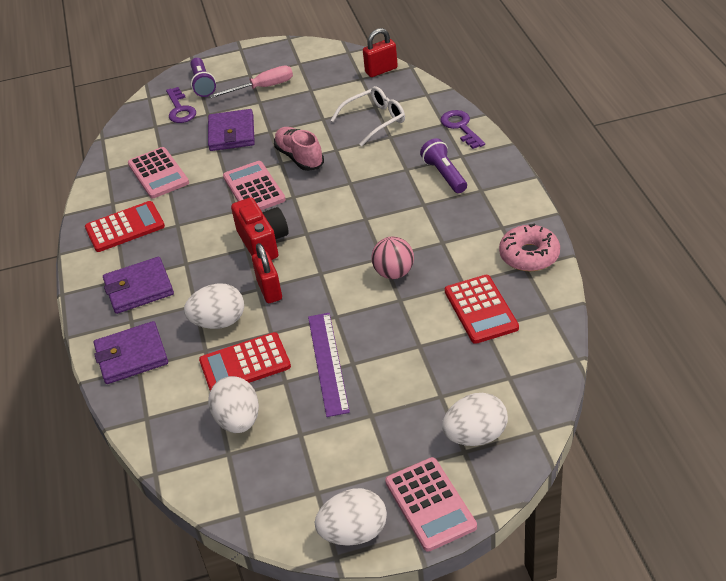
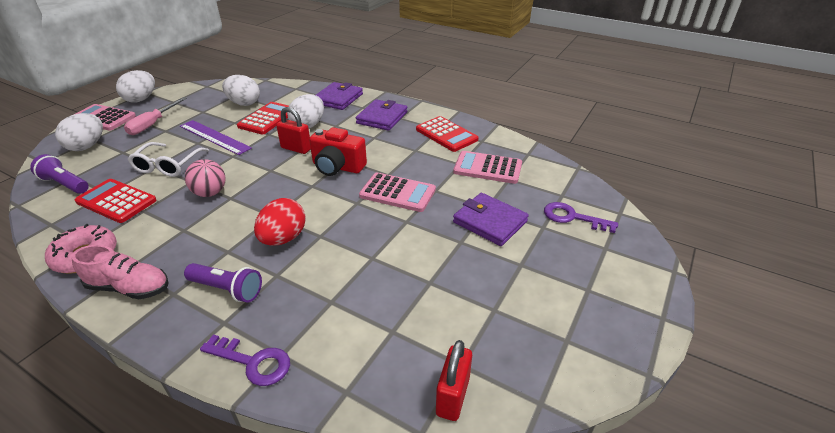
camera: 130 degrees right, 5 degrees down
red calculator [85,201,165,252] -> red calculator turned 60 degrees counterclockwise [416,116,479,152]
purple flashlight [190,58,216,97] -> purple flashlight moved to [30,154,89,194]
pink screwdriver [209,65,293,98] -> pink screwdriver moved to [124,97,187,135]
pink shoe [274,127,324,171] -> pink shoe moved to [71,245,169,299]
white glasses [330,86,405,147] -> white glasses moved to [128,142,209,177]
none -> red egg [254,198,306,246]

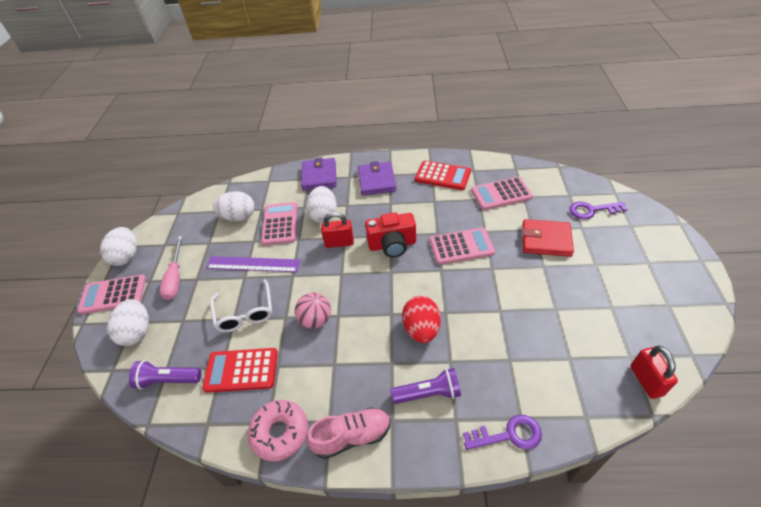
camera: 25 degrees left, 10 degrees up
red calculator [237,102,289,134] -> pink calculator [261,202,297,246]
purple wallet [453,193,529,246] -> red wallet [522,219,574,257]

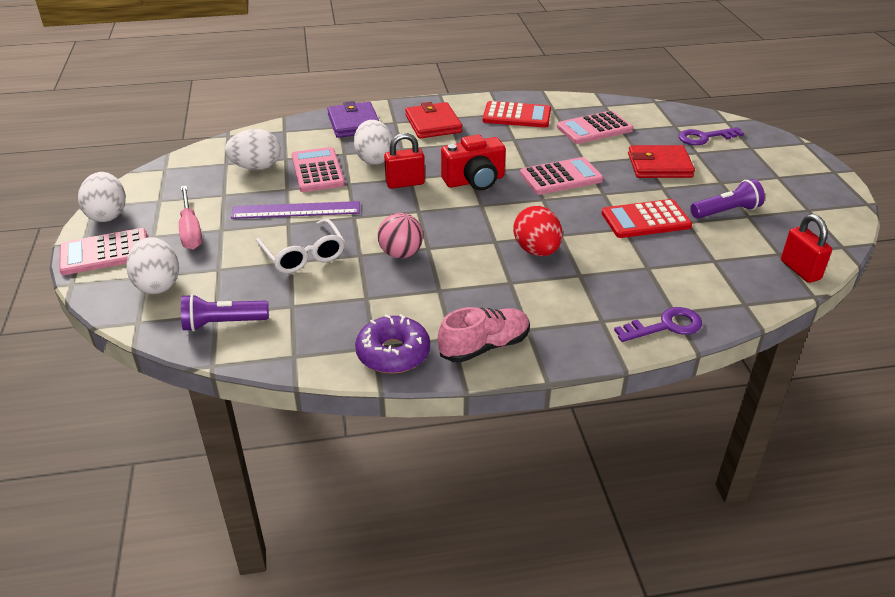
camera: 15 degrees left, 10 degrees down
red calculator [202,348,278,393] -> red calculator moved to [602,199,692,238]
pink donut [248,400,308,461] -> purple donut [355,314,430,373]
purple wallet [358,161,396,196] -> red wallet [405,102,462,139]
purple flashlight [390,368,461,404] -> purple flashlight moved to [690,179,765,219]

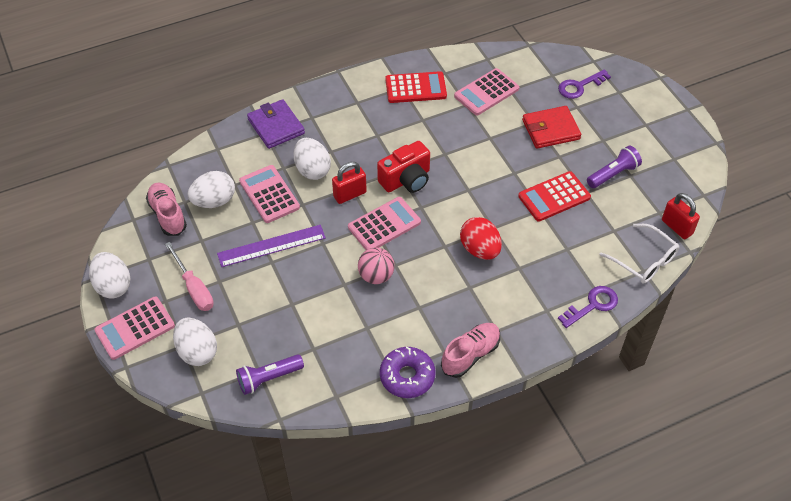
camera: 15 degrees left, 15 degrees up
white glasses [256,219,345,273] -> white glasses moved to [599,224,679,284]
red wallet [405,102,462,139] -> none
pink calculator [520,157,603,195] -> pink calculator moved to [348,197,421,250]
none -> pink shoe [146,183,187,236]

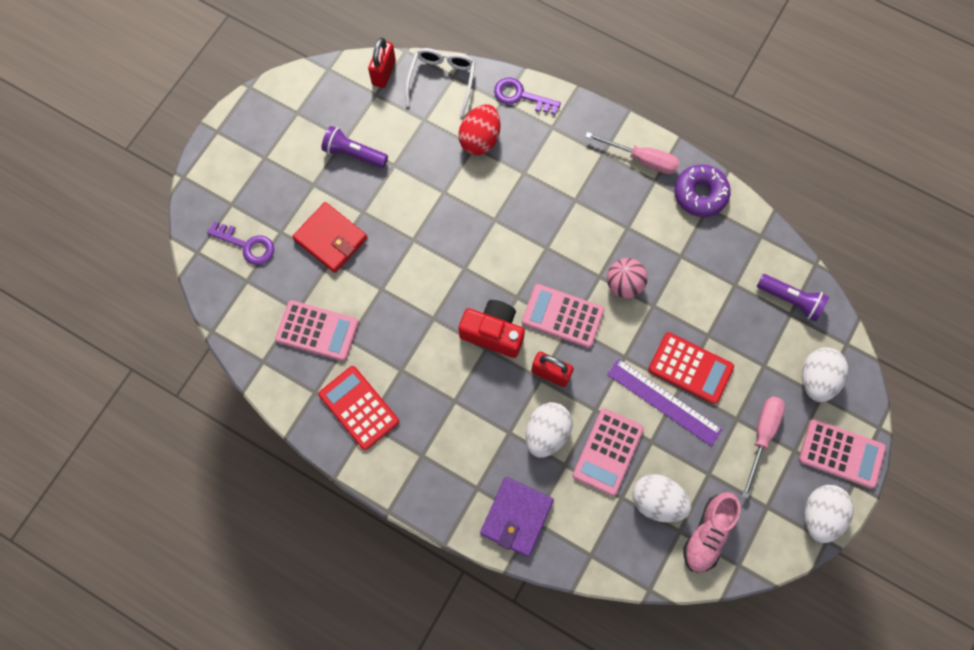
camera: 125 degrees left, 20 degrees up
pink shoe [441,323,500,378] -> pink screwdriver [585,132,680,174]
red egg [460,217,502,260] -> red egg moved to [458,105,500,155]
red calculator [518,171,591,221] -> red calculator moved to [648,332,734,404]

